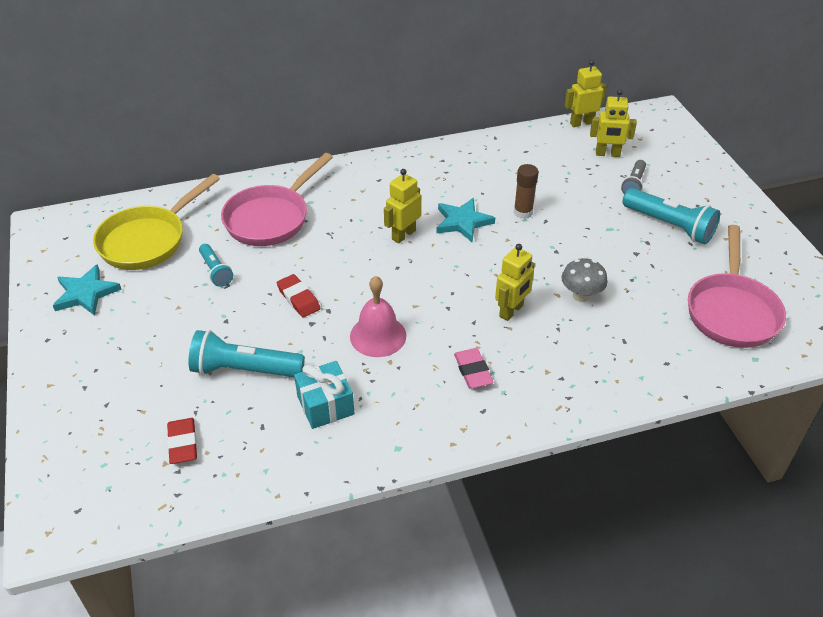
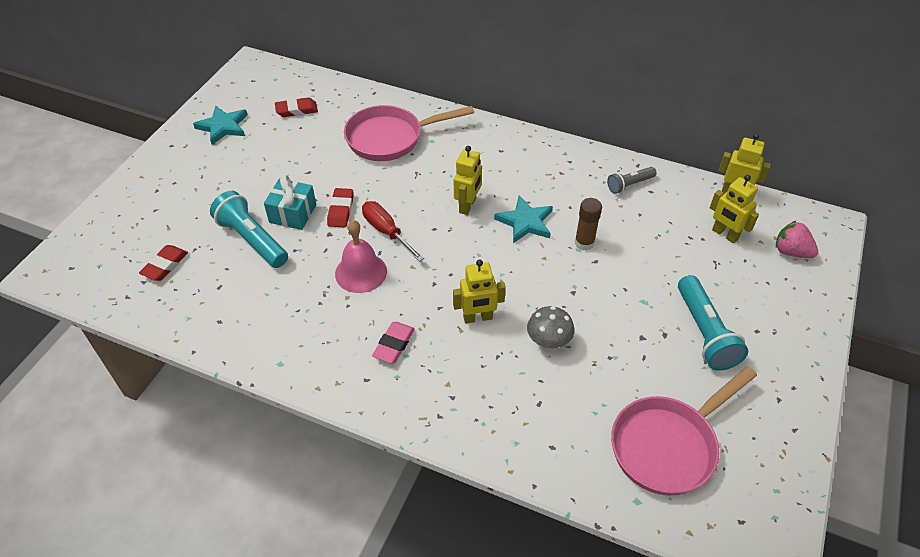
camera: 40 degrees right, 5 degrees up
yellow pan [93,174,220,270] -> red eraser [275,97,318,117]
turquoise flashlight [199,244,233,287] -> none
turquoise gift [294,361,355,429] -> turquoise gift moved to [264,175,316,230]
yellow robot [384,169,421,243] -> yellow robot turned 120 degrees clockwise [454,146,482,215]
grey flashlight [621,160,646,194] -> grey flashlight moved to [607,167,657,194]
none -> red screwdriver [362,201,424,262]
none -> pink strawberry [776,220,818,258]

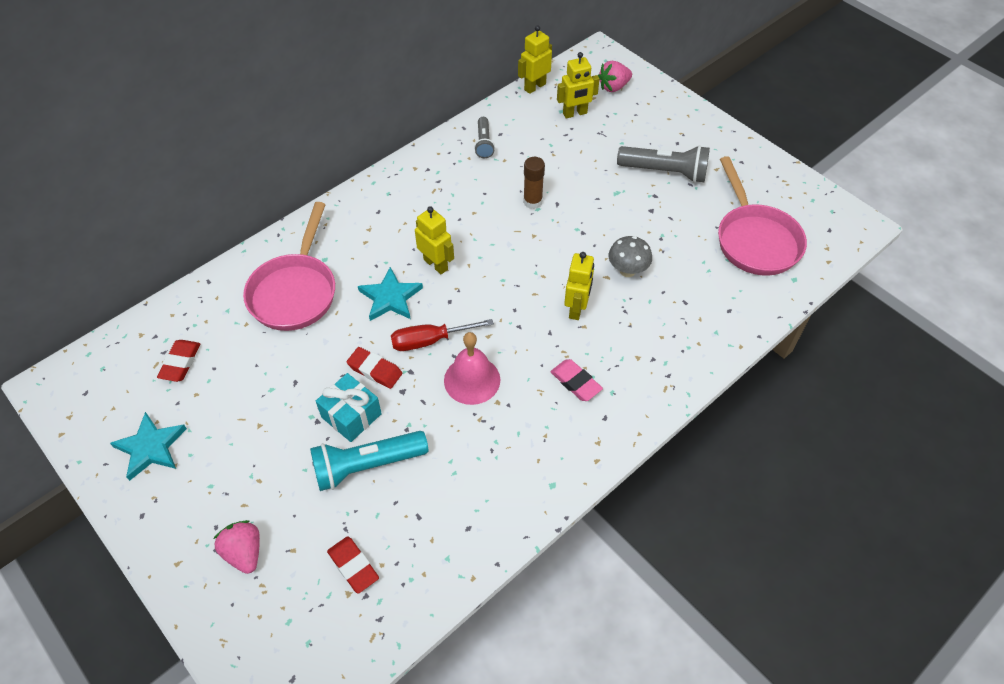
camera: 65 degrees left, 5 degrees up
turquoise star [494,196,553,243] -> turquoise star moved to [358,267,423,321]
turquoise flashlight [678,275,748,371] -> grey flashlight [617,145,710,183]
none -> pink strawberry [213,520,260,574]

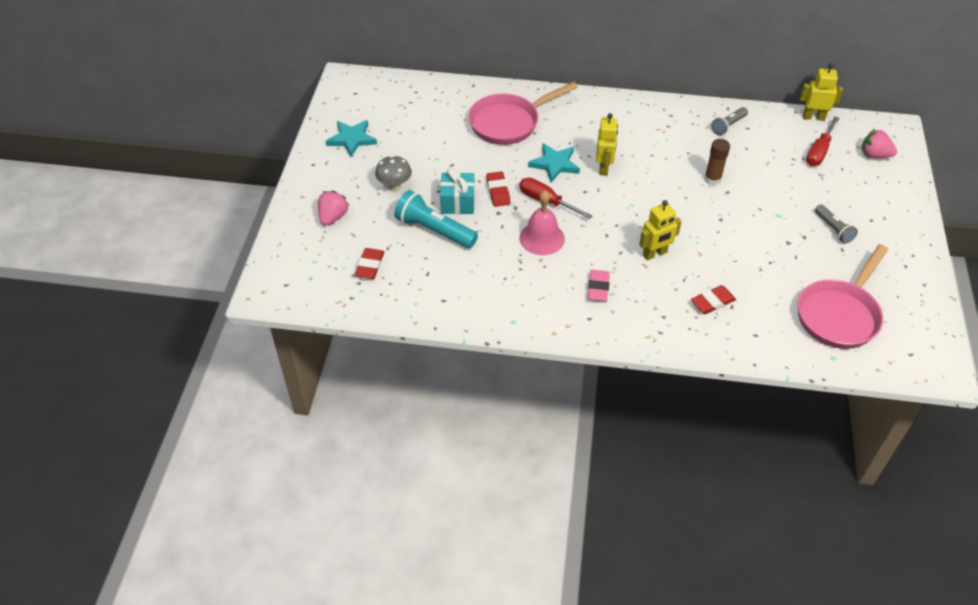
camera: 50 degrees right, 5 degrees down
red eraser [157,340,200,382] -> red eraser moved to [691,285,736,314]
yellow robot [557,52,600,118] -> red screwdriver [806,117,839,166]
grey mushroom [609,236,652,277] -> grey mushroom moved to [375,155,412,191]
grey flashlight [617,145,710,183] -> grey flashlight [815,204,858,244], size x0.58

